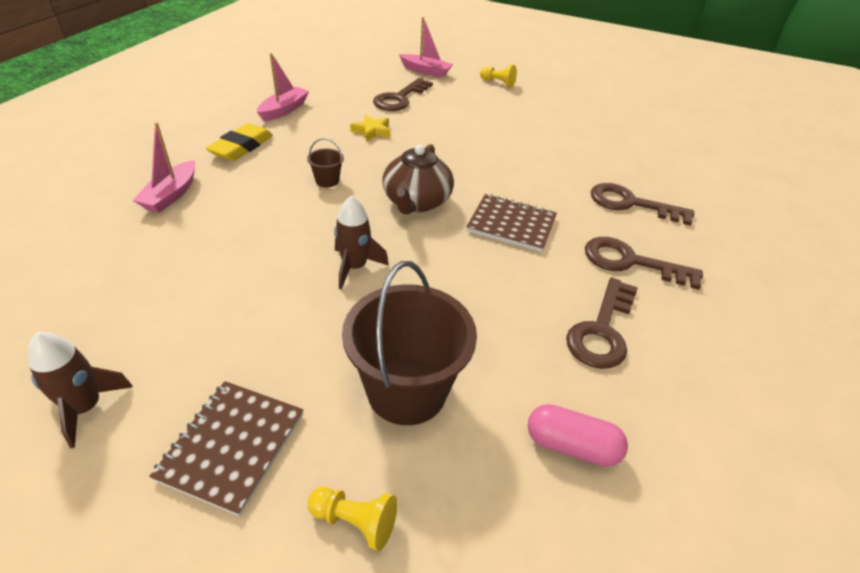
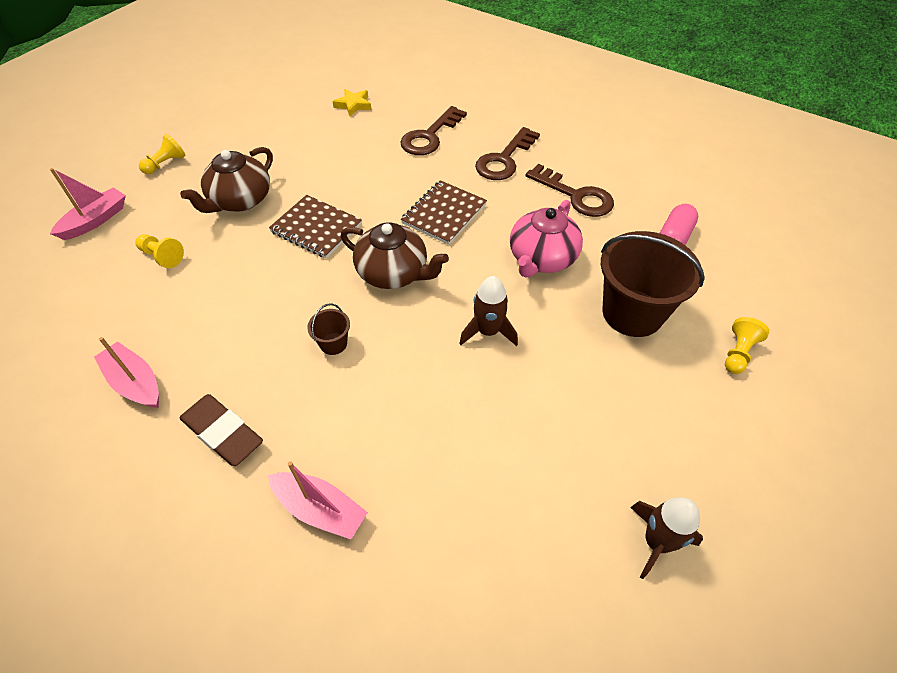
camera: 75 degrees left, 10 degrees up
brown notebook [149,381,303,516] -> brown notebook moved to [269,195,362,258]
yellow eraser [206,123,273,161] -> brown eraser [180,394,263,466]
yellow star [350,115,391,142] -> yellow star moved to [332,89,372,117]
brown key [373,78,433,111] -> yellow pawn [135,234,184,268]
none -> brown teapot [180,147,273,213]
none -> pink teapot [510,200,583,278]

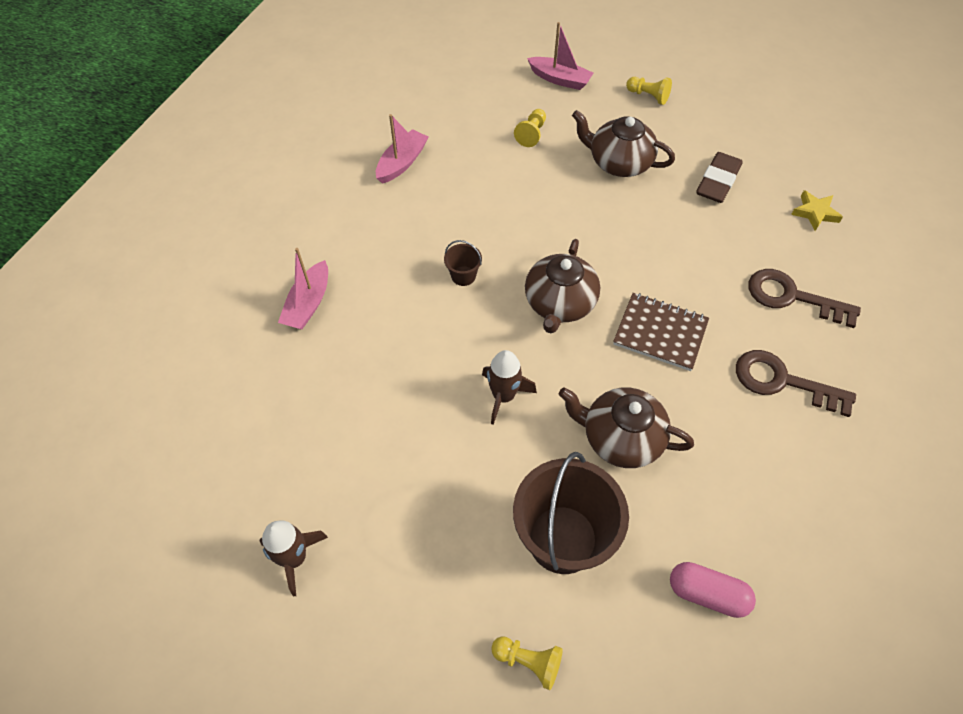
camera: 80 degrees right, 5 degrees up
brown eraser [180,394,263,466] -> brown eraser moved to [696,152,743,203]
brown notebook [269,195,362,258] -> none
pink teapot [510,200,583,278] -> brown teapot [559,387,694,468]
brown key [525,164,614,217] -> none

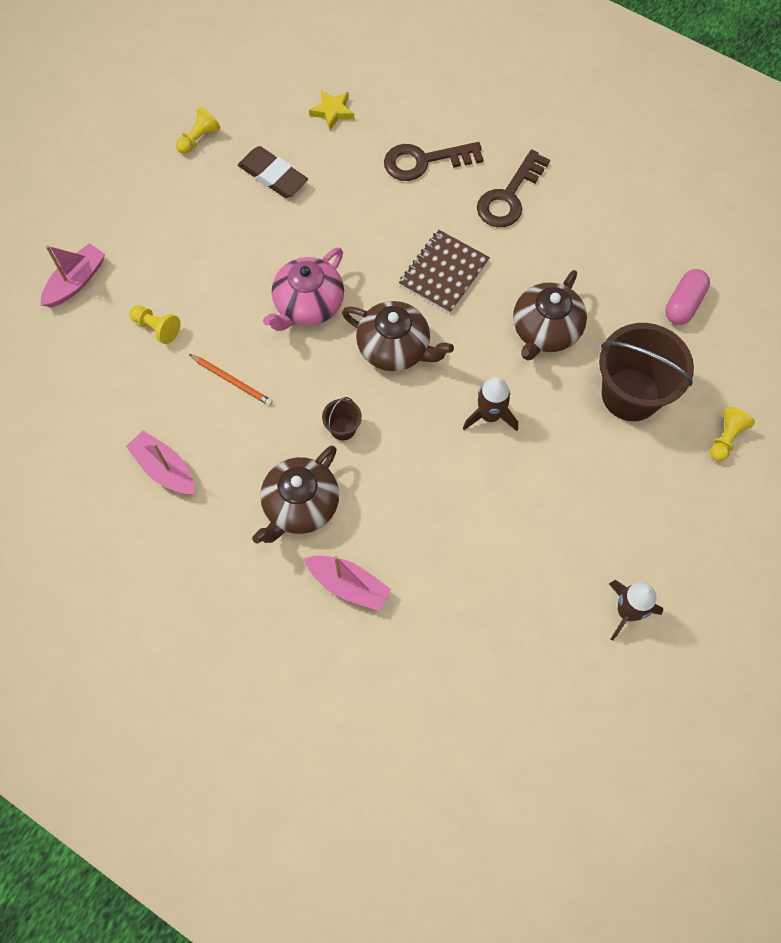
camera: 80 degrees left, 10 degrees up
brown teapot [572,110,675,177] -> brown teapot moved to [252,445,339,543]
yellow pawn [626,77,672,105] -> yellow pawn moved to [176,107,221,154]
brown key [748,269,861,328] -> brown key turned 45 degrees clockwise [384,142,483,181]
none -> orange pencil [189,354,273,406]
none -> pink teapot [263,247,344,331]

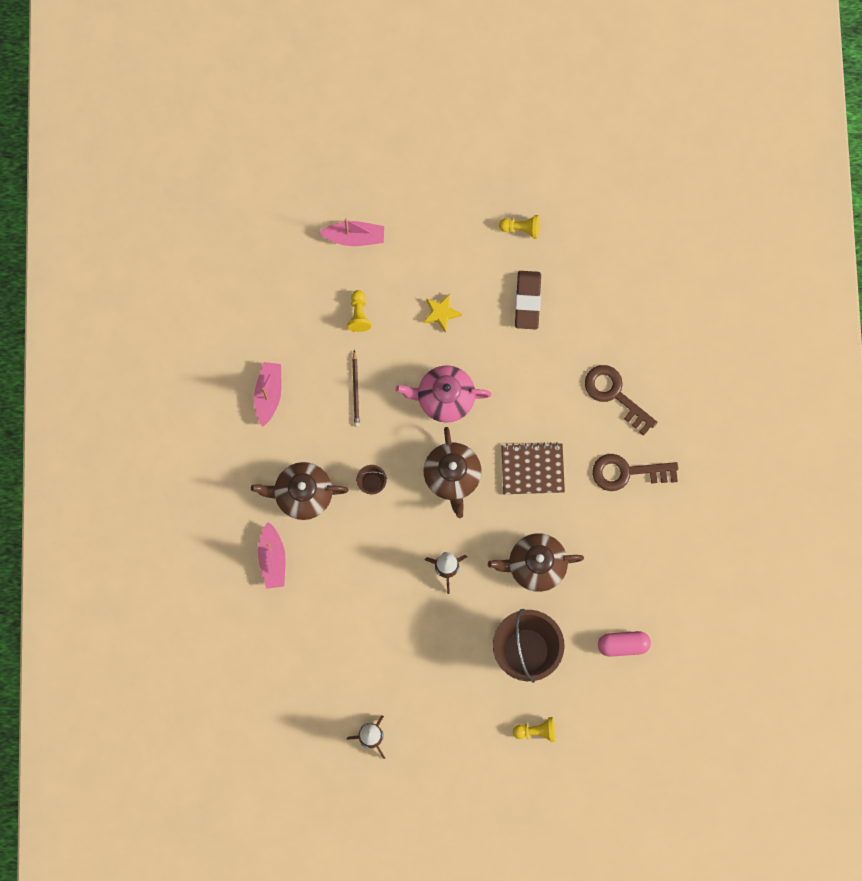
camera: 55 degrees right, 10 degrees up
orange pencil [189,354,273,406] -> brown pencil [352,350,360,427]
yellow star [309,90,354,130] -> yellow star moved to [423,294,462,333]

